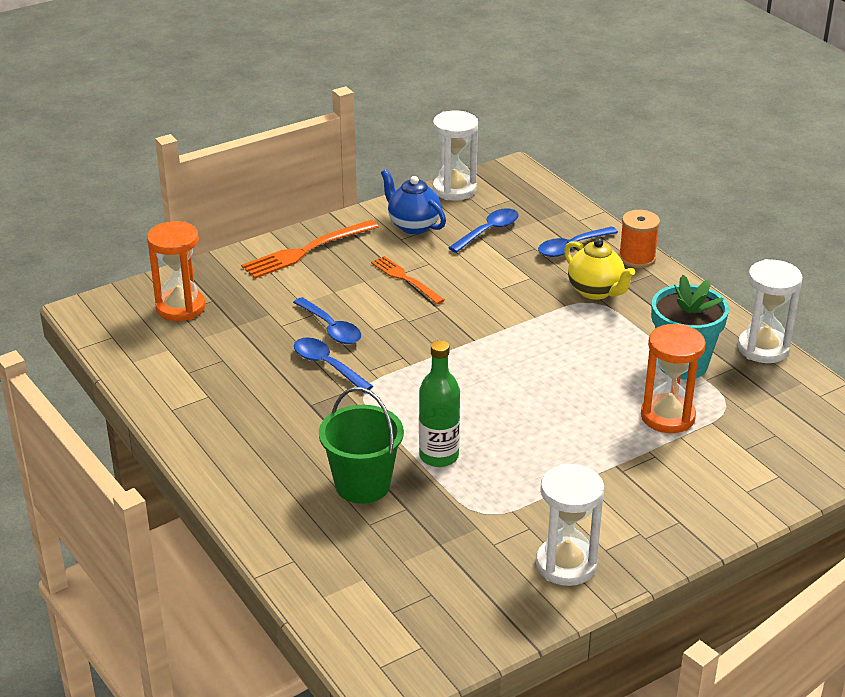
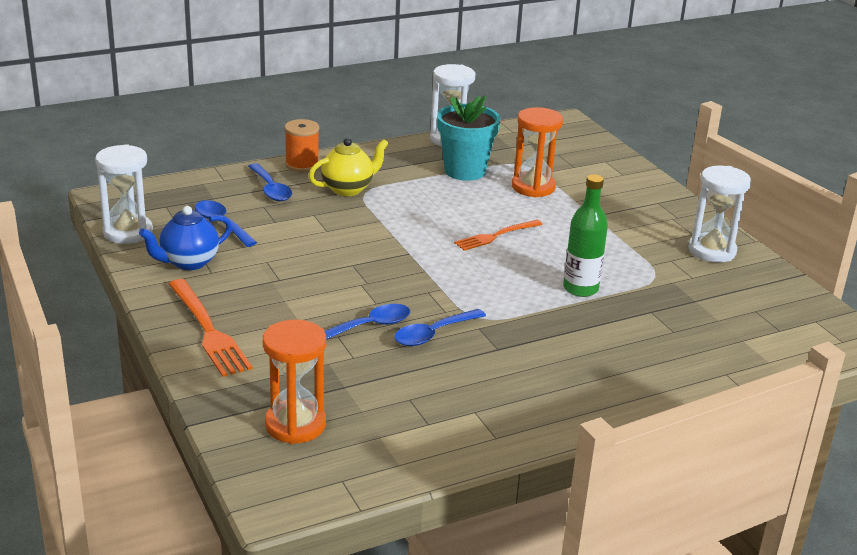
camera: 85 degrees left, 5 degrees down
green bucket [319,387,404,504] -> none
orange fork [371,256,445,304] -> orange fork moved to [454,220,543,251]

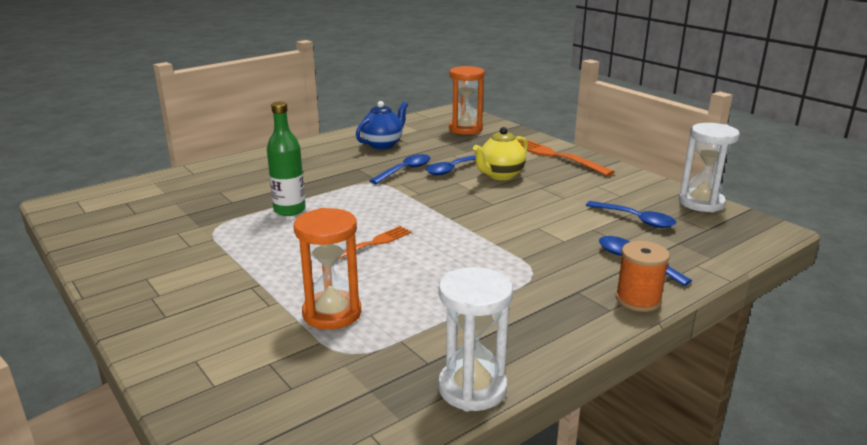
camera: 170 degrees right, 5 degrees down
blue teapot [139,206,232,270] -> blue teapot moved to [356,101,408,149]
yellow teapot [309,138,389,196] -> yellow teapot moved to [473,127,528,180]
turquoise flower pot [437,95,500,181] -> none
white hourglass [689,166,751,262] -> none

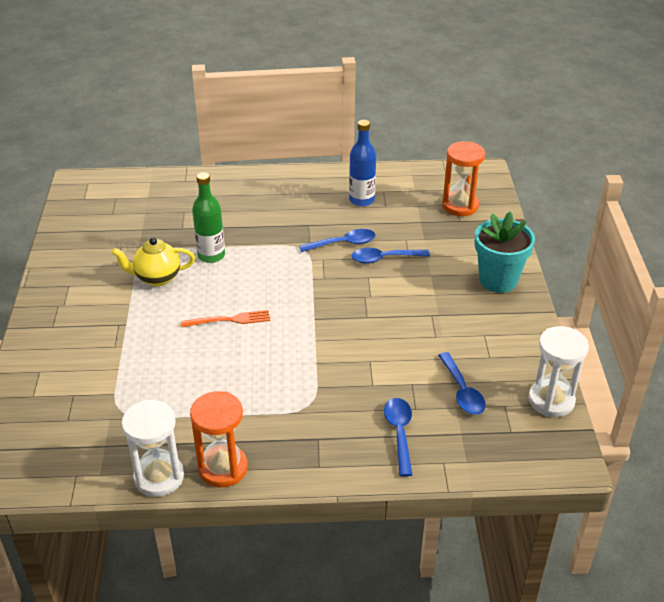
camera: 35 degrees right, 15 degrees up
orange hourglass [294,208,361,330] -> orange hourglass moved to [190,391,248,487]
blue teapot [356,101,408,149] -> blue bottle [349,120,376,207]
yellow teapot [473,127,528,180] -> yellow teapot moved to [112,237,195,286]
orange fork [518,140,615,176] -> turquoise flower pot [475,212,535,293]
orange spool [616,241,670,312] -> none

